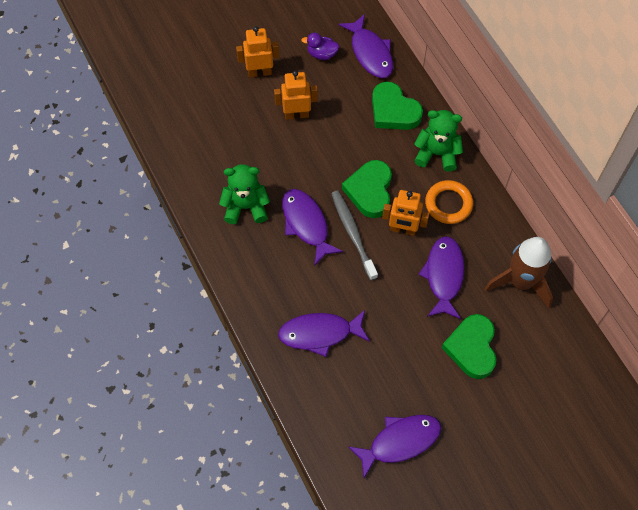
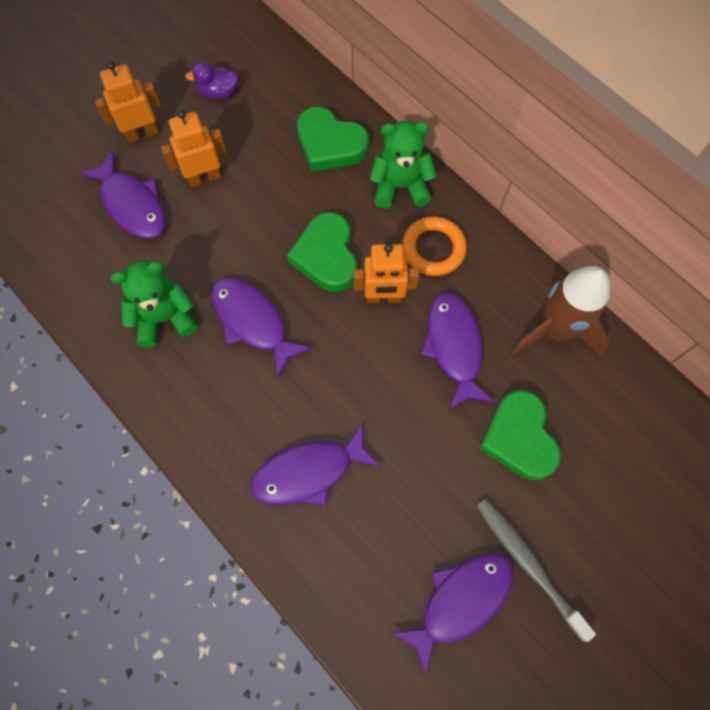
camera: 15 degrees left, 5 degrees up
grey toothbrush [331,190,378,280] -> grey toothbrush moved to [476,499,596,642]
purple fish [339,14,393,78] -> purple fish moved to [79,151,166,239]

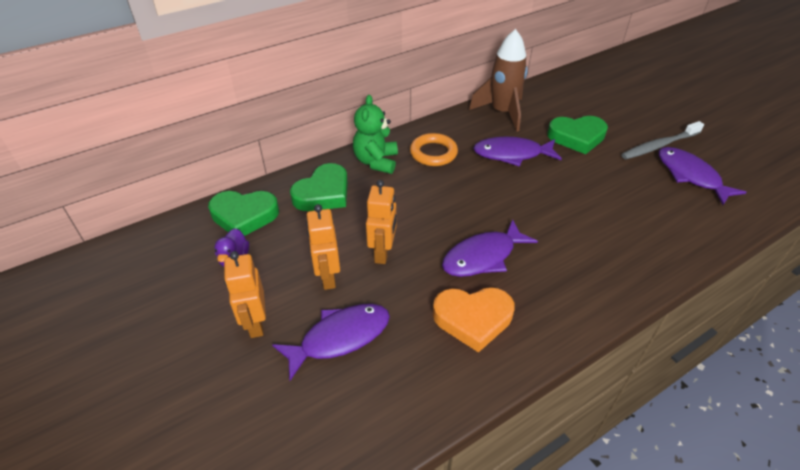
camera: 80 degrees left, 25 degrees down
green teddy bear [110,261,198,347] -> orange heart [433,287,515,353]
purple fish [251,423,381,505] -> none
green heart [287,212,357,292] -> green heart moved to [208,191,279,236]
orange robot [354,243,419,303] -> orange robot moved to [366,180,396,264]

